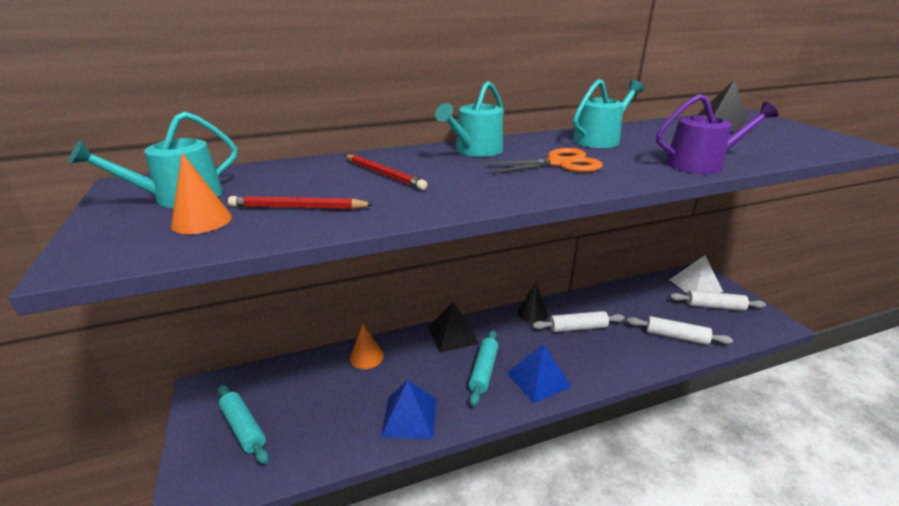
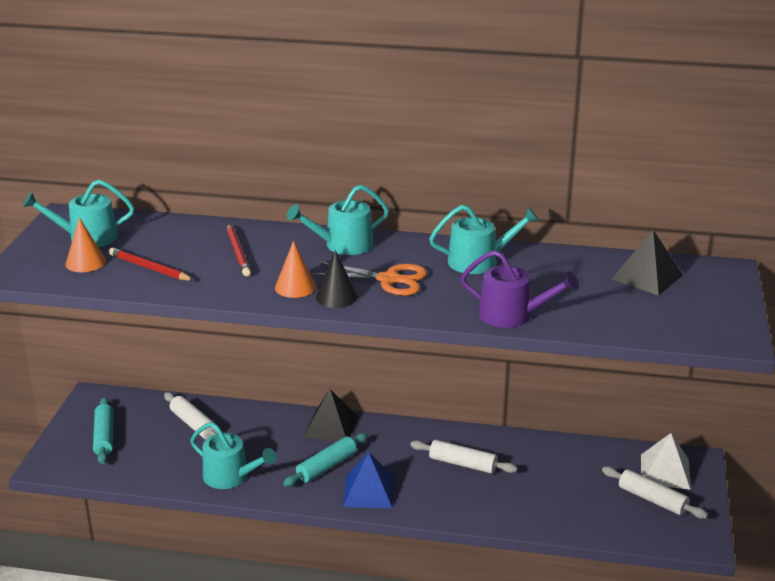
camera: 30 degrees right, 0 degrees up
orange cone [350,324,384,369] -> orange cone moved to [275,241,316,298]
blue pyramid [381,380,436,439] -> turquoise watering can [190,422,276,489]
black cone [518,283,548,323] -> black cone moved to [316,250,358,308]
white rolling pin [627,316,733,345] -> white rolling pin moved to [164,392,218,439]

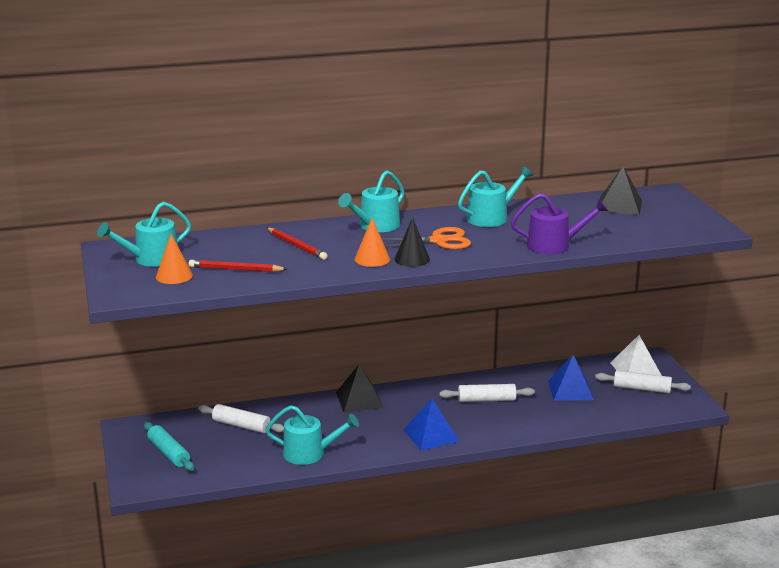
camera: 25 degrees left, 5 degrees down
turquoise rolling pin [283,433,368,487] -> none
none -> blue pyramid [548,355,594,401]

